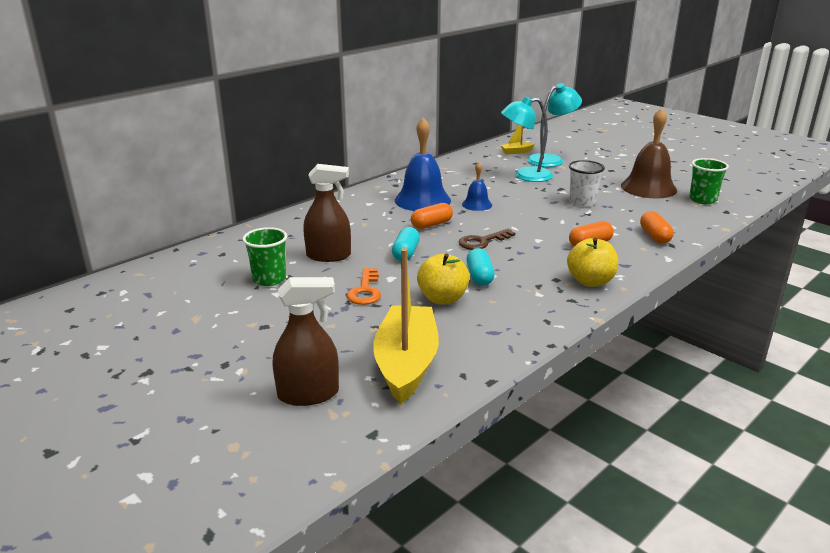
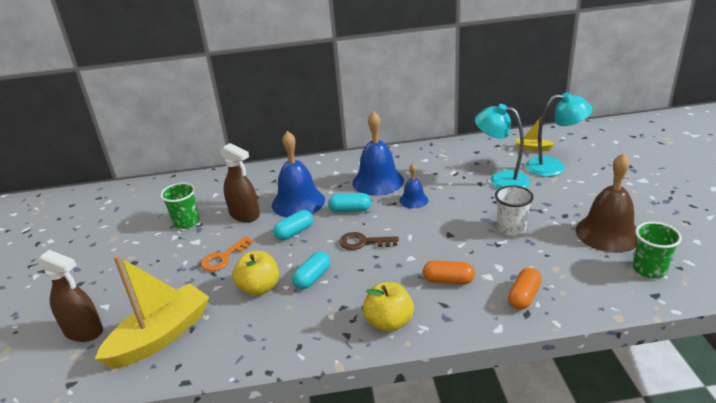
camera: 40 degrees right, 5 degrees up
orange capsule [411,203,453,229] -> turquoise capsule [328,193,371,212]
none -> blue bell [272,131,325,217]

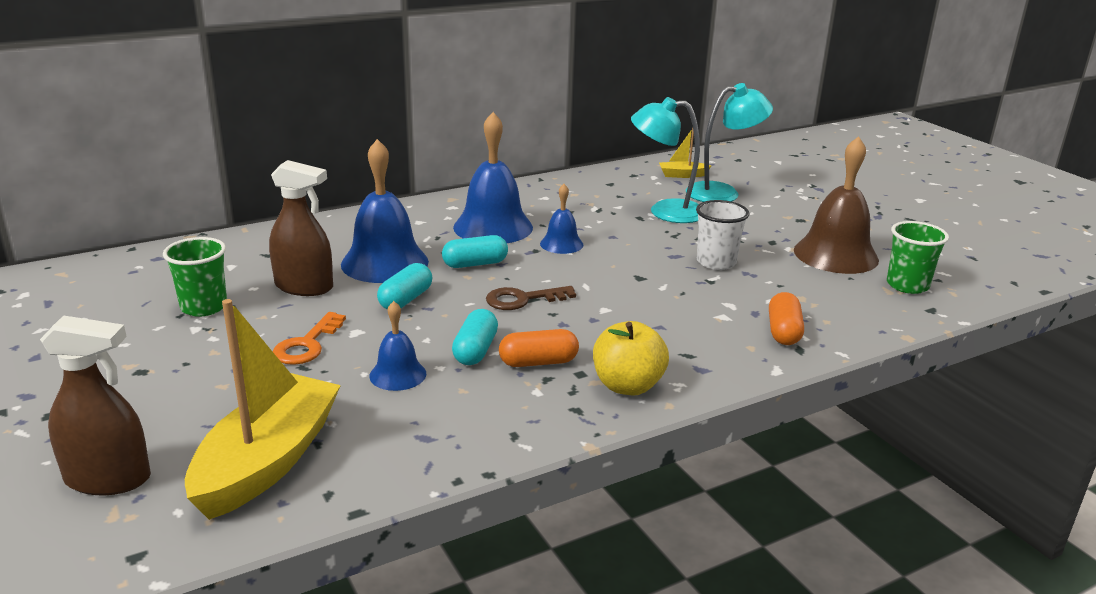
camera: 25 degrees left, 5 degrees down
yellow apple [232,251,279,296] -> blue bell [370,301,426,391]
orange capsule [423,261,475,284] -> orange capsule moved to [499,329,579,367]

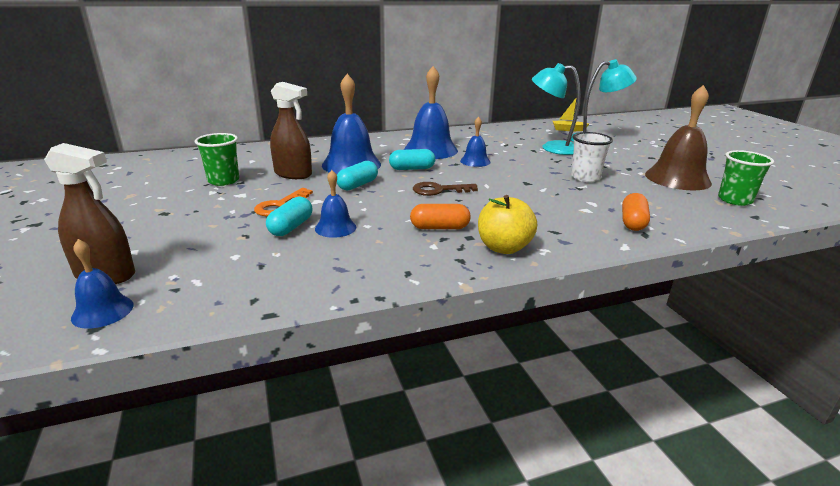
camera: 10 degrees right, 0 degrees up
yellow boat [185,299,341,520] -> none
turquoise capsule [452,309,498,365] -> turquoise capsule moved to [266,197,312,236]
none -> blue bell [71,239,134,329]

